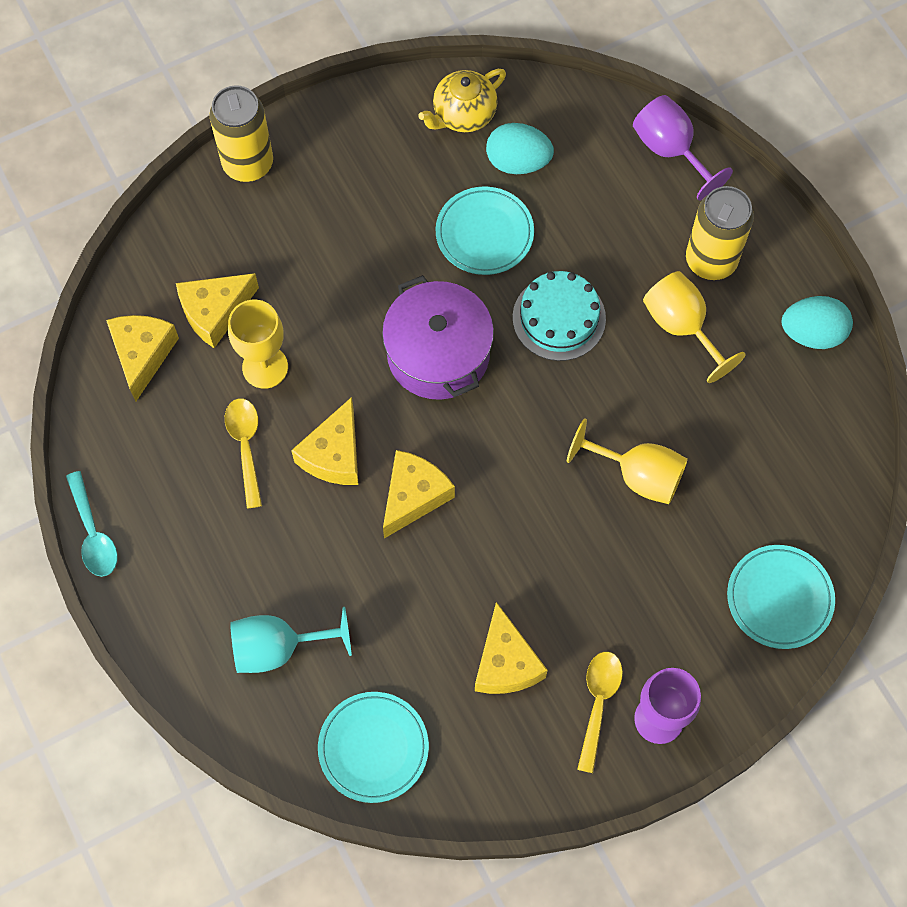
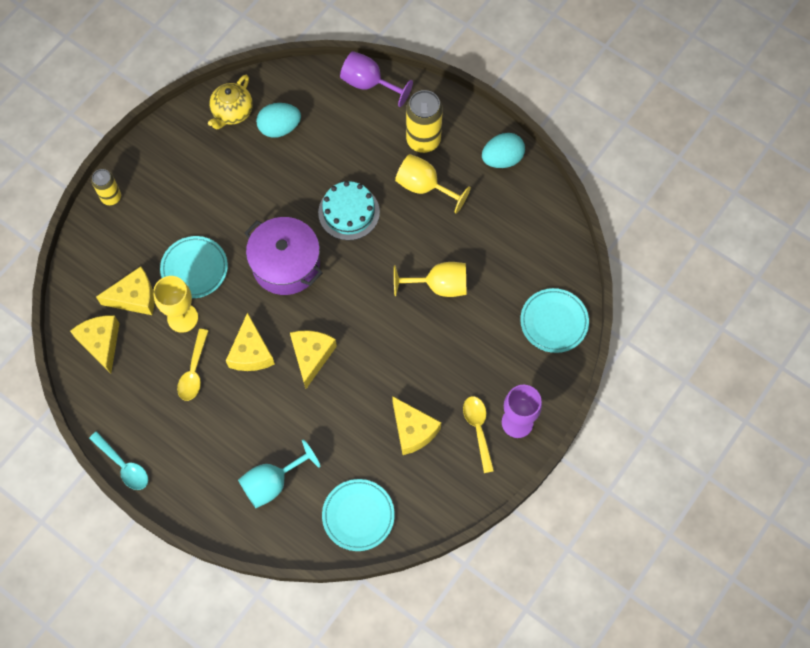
camera: 25 degrees left, 0 degrees up
yellow cheese [176,273,259,348] -> yellow cheese turned 135 degrees counterclockwise [96,266,154,315]
yellow can [209,85,273,182] -> yellow can [92,169,121,205], size x0.60
yellow spoon [225,398,262,508] -> yellow spoon turned 135 degrees counterclockwise [177,329,208,401]
turquoise plate [435,186,534,275] -> turquoise plate moved to [160,236,228,298]

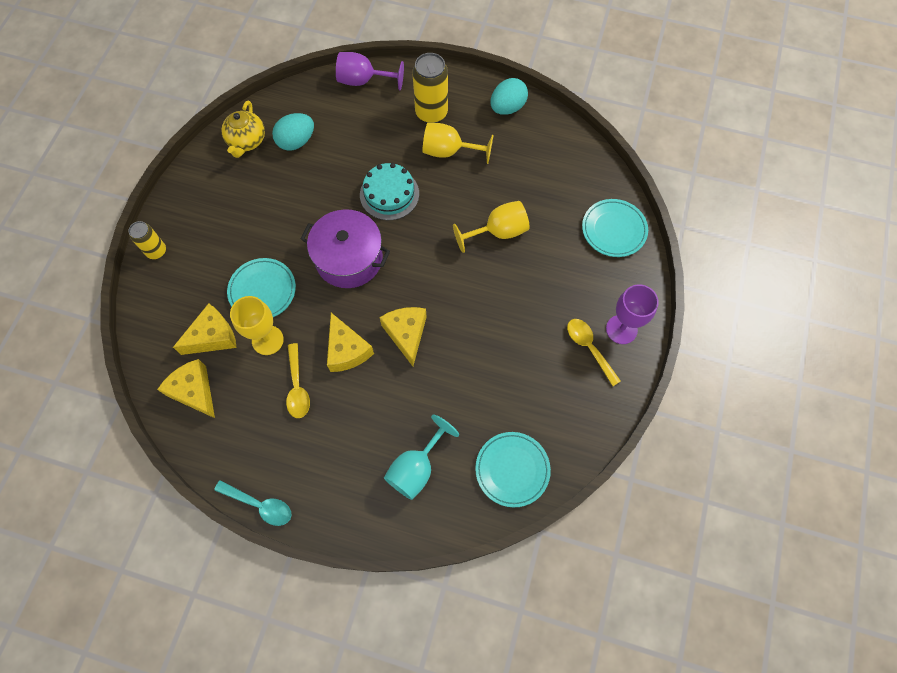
camera: 20 degrees left, 0 degrees up
yellow cheese [392,396,441,455] -> none

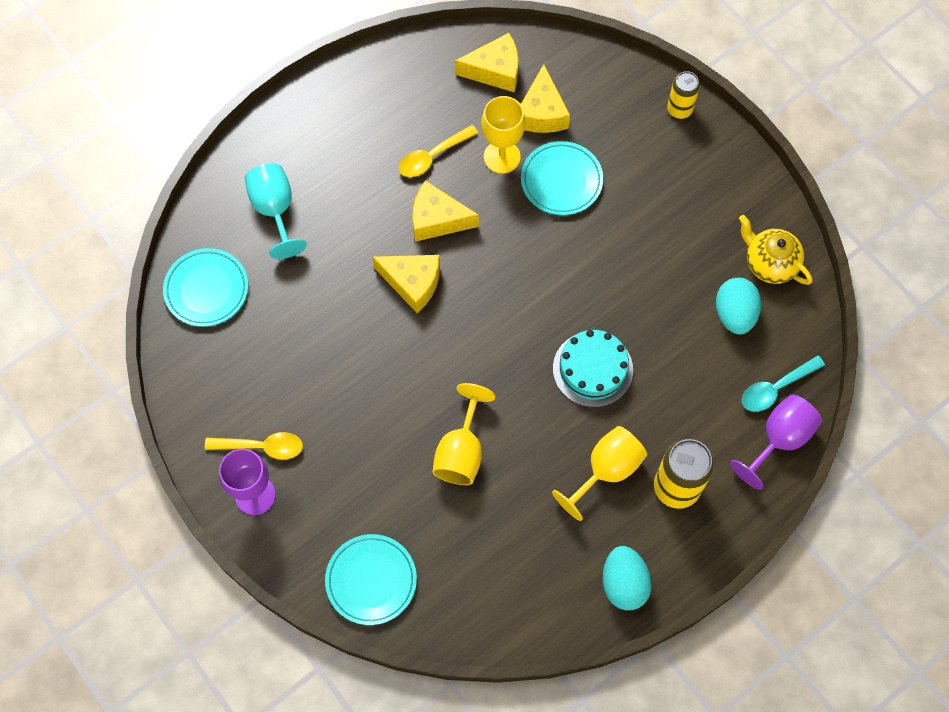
camera: 125 degrees right, 0 degrees up
turquoise spoon [214,481,292,526] -> turquoise spoon moved to [742,355,825,412]
yellow spoon [286,343,310,418] -> yellow spoon turned 60 degrees counterclockwise [399,125,478,177]
purple pot [300,209,390,288] -> none

